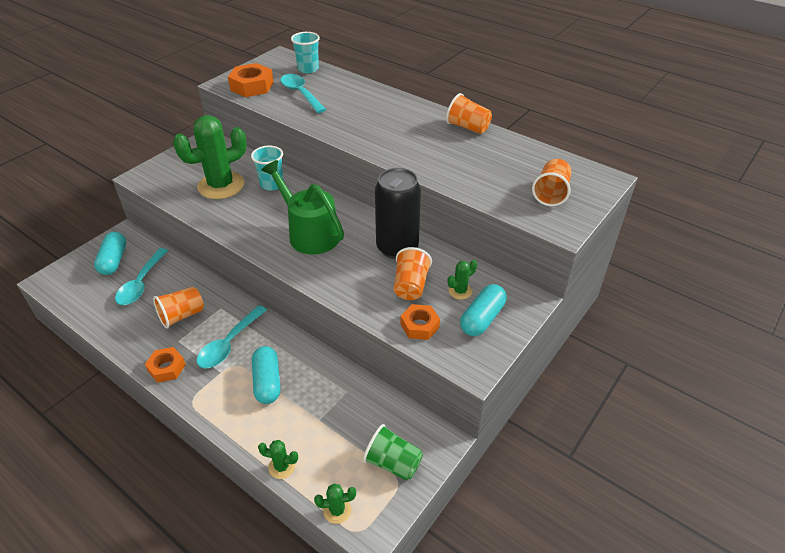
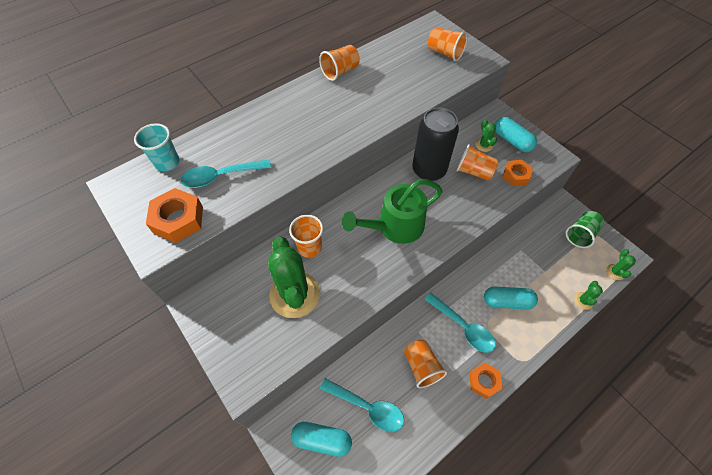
camera: 75 degrees left, 15 degrees up
turquoise cup [251,145,284,191] -> orange cup [289,215,323,258]

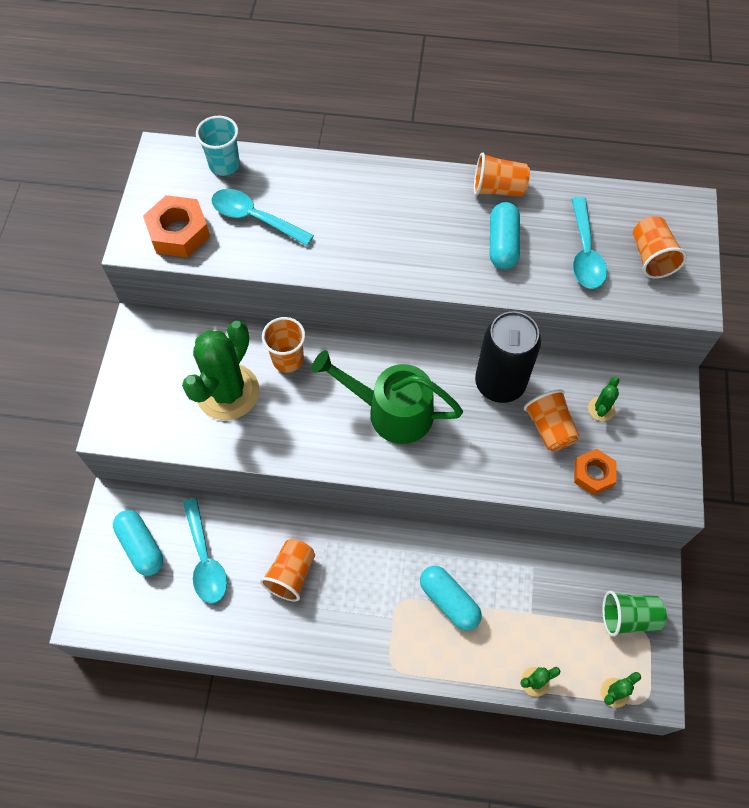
camera: 45 degrees right, 5 degrees up
turquoise spoon [424,293,496,353] -> turquoise spoon moved to [572,197,607,289]
orange nut [469,363,503,399] -> none
turquoise capsule [495,117,537,152] -> turquoise capsule moved to [490,202,520,269]

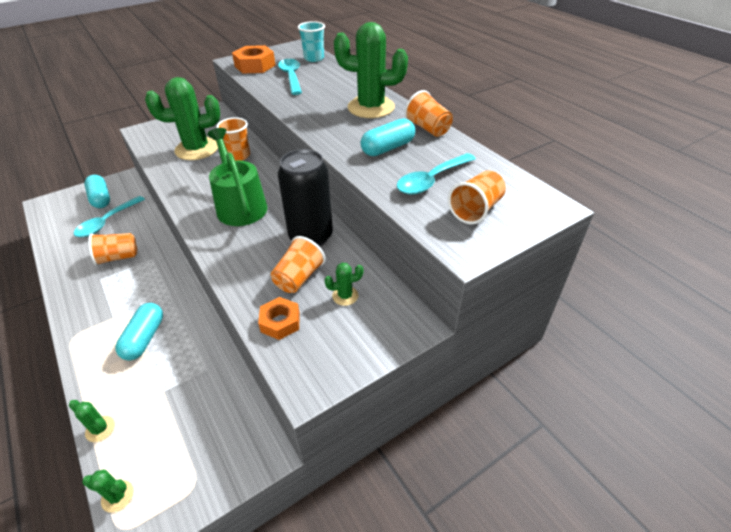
camera: 50 degrees right, 20 degrees down
turquoise capsule [113,510,163,576] -> turquoise capsule turned 45 degrees counterclockwise [85,175,110,208]
green cup [602,591,667,637] -> none
none -> green cactus [334,22,408,118]

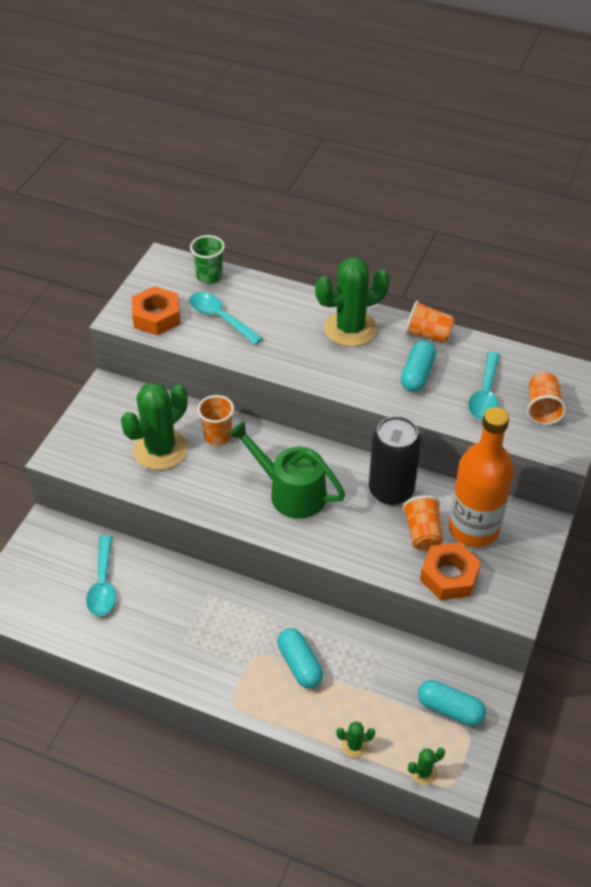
camera: 35 degrees left, 5 degrees up
turquoise capsule [85,175,110,208] -> turquoise capsule moved to [418,680,486,726]
orange cup [88,233,137,266] -> none
orange nut [258,297,300,340] -> orange nut [420,542,481,600], size x1.52
turquoise cup [298,21,325,62] -> green cup [190,235,225,284]
green cactus [325,263,364,306] -> orange bottle [449,407,513,547]

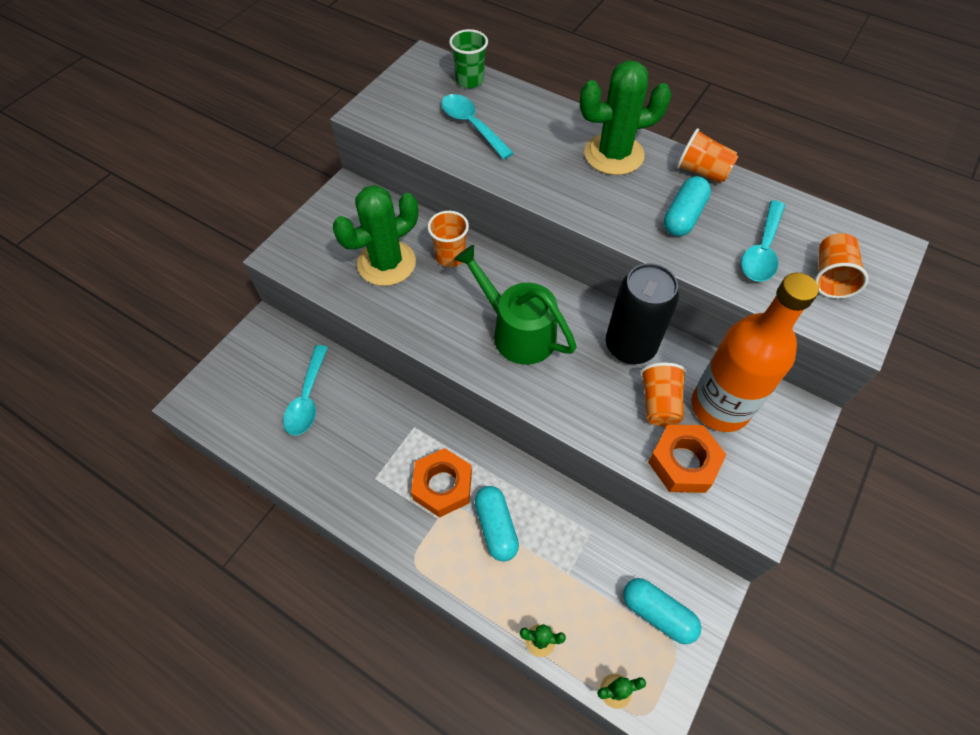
camera: 10 degrees right, 10 degrees up
orange nut [132,286,180,335] -> orange nut moved to [411,448,472,518]

